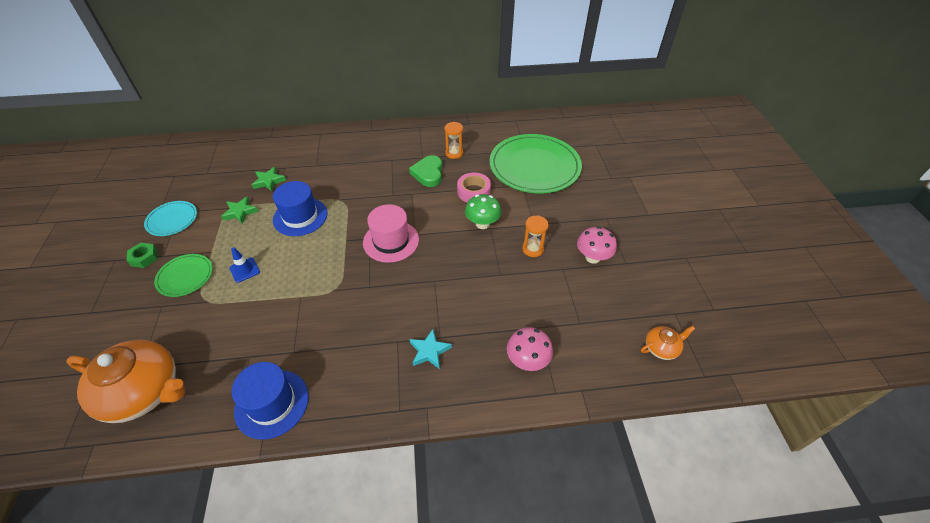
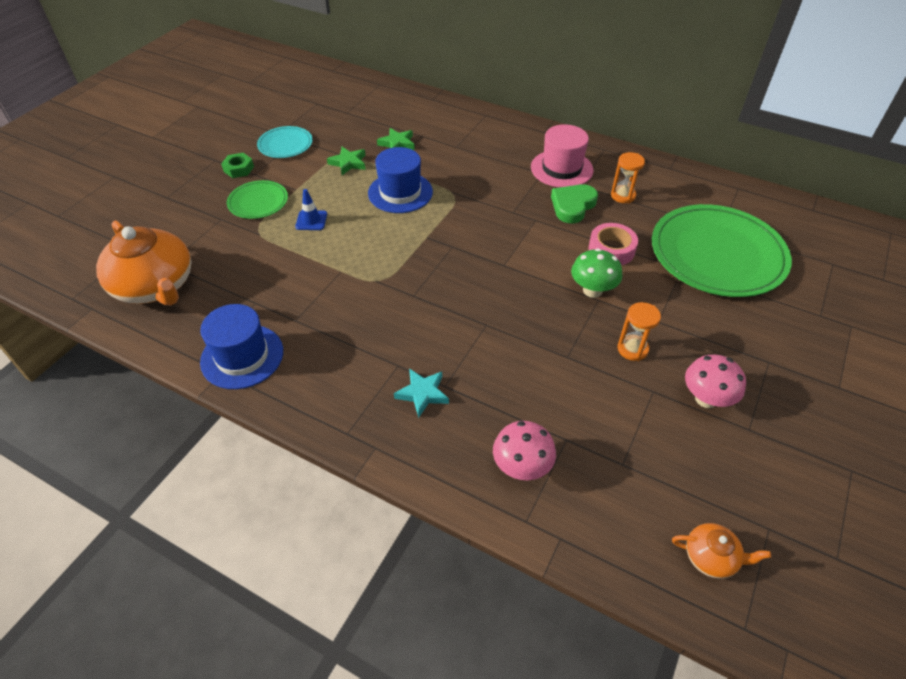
camera: 35 degrees right, 0 degrees up
pink hat [363,204,419,263] -> pink hat moved to [531,124,593,188]

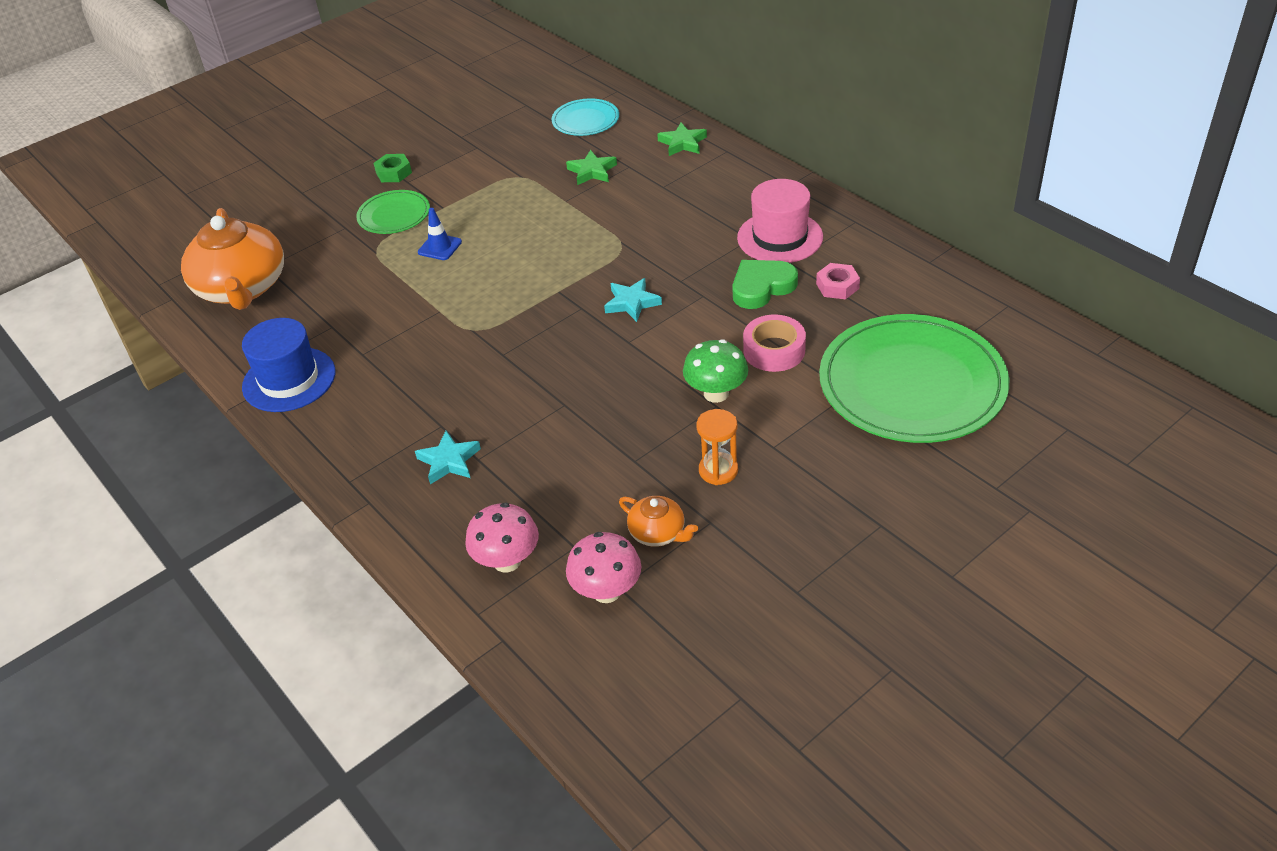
camera: 25 degrees right, 5 degrees down
turquoise plate [257,126,313,158] -> turquoise plate moved to [552,99,619,136]
green star [327,147,366,175] -> green star moved to [657,123,707,156]
blue hat [368,147,433,213] -> none
orange hourglass [611,152,645,203] -> pink nut [816,263,860,299]
orange teapot [672,523,771,579] -> orange teapot moved to [619,496,698,547]
pink mushroom [685,355,746,408] -> pink mushroom moved to [566,532,641,603]
none -> turquoise star [604,278,662,322]

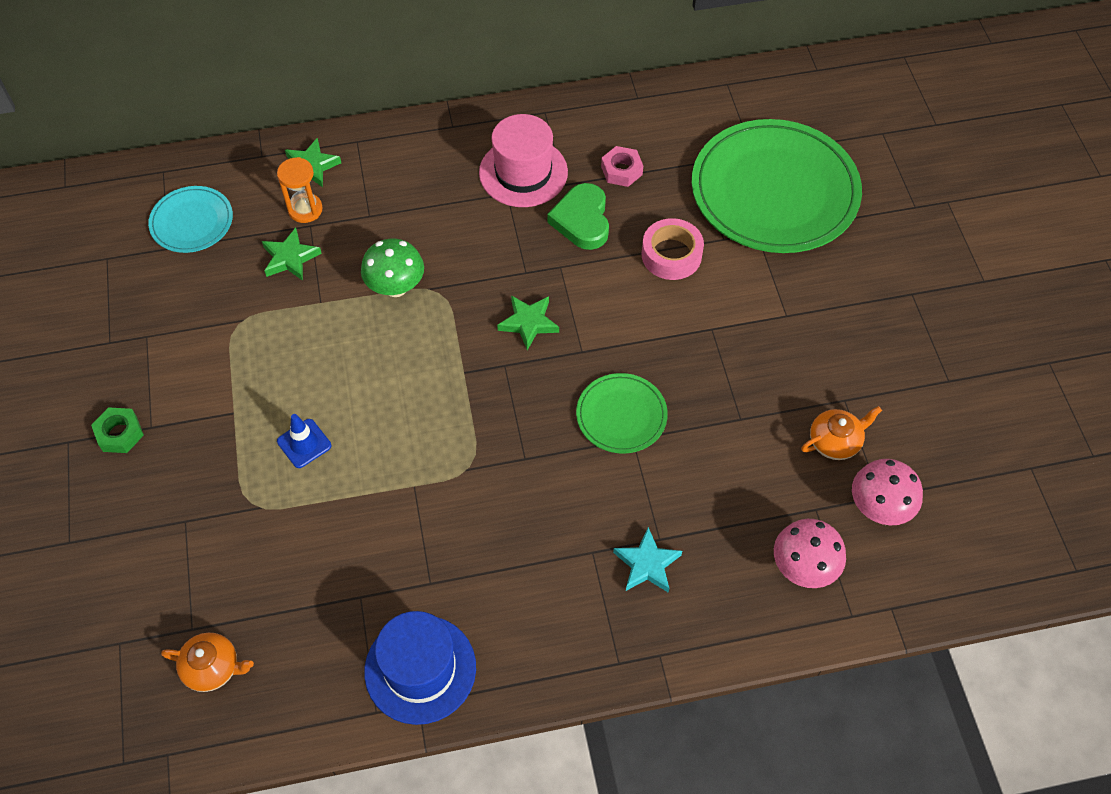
camera: 65 degrees left, 15 degrees up
orange teapot [181,208,284,310] -> orange teapot [161,633,254,692], size x0.46
green plate [356,190,430,234] -> green plate moved to [576,373,668,454]
turquoise star [604,278,662,322] -> green star [497,295,559,350]
green mushroom [683,339,748,403] -> green mushroom moved to [361,239,424,297]
orange hourglass [697,409,738,485] -> orange hourglass moved to [277,157,323,223]

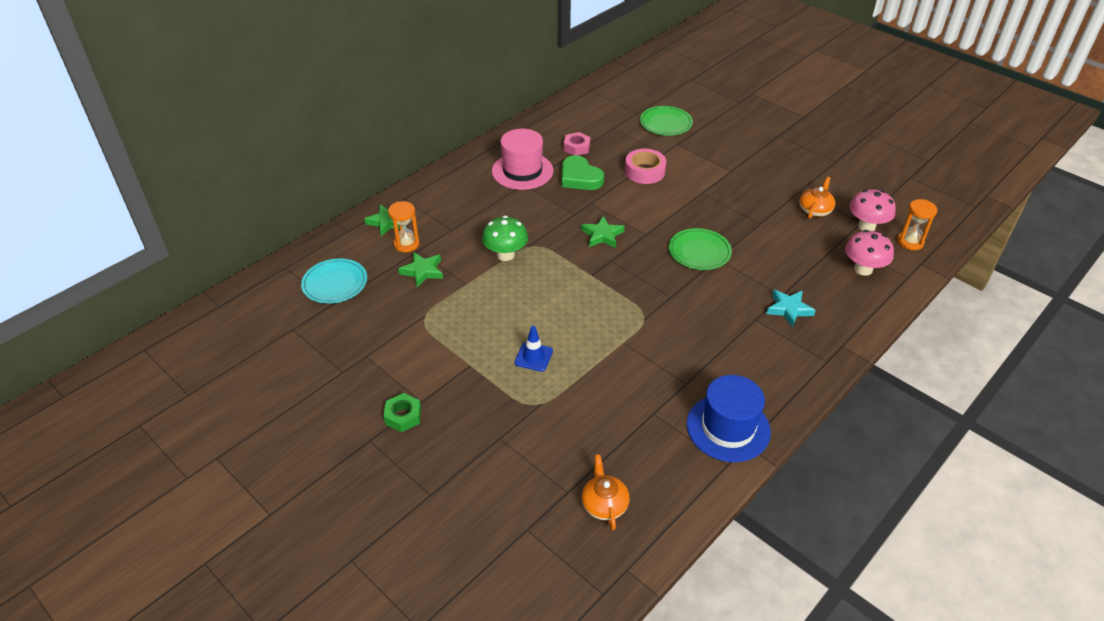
camera: 35 degrees left, 15 degrees down
orange teapot [161,633,254,692] -> orange teapot turned 75 degrees counterclockwise [582,454,630,530]
green plate [692,119,862,253] -> green plate [640,106,693,136], size x0.49
none -> orange hourglass [897,199,937,250]

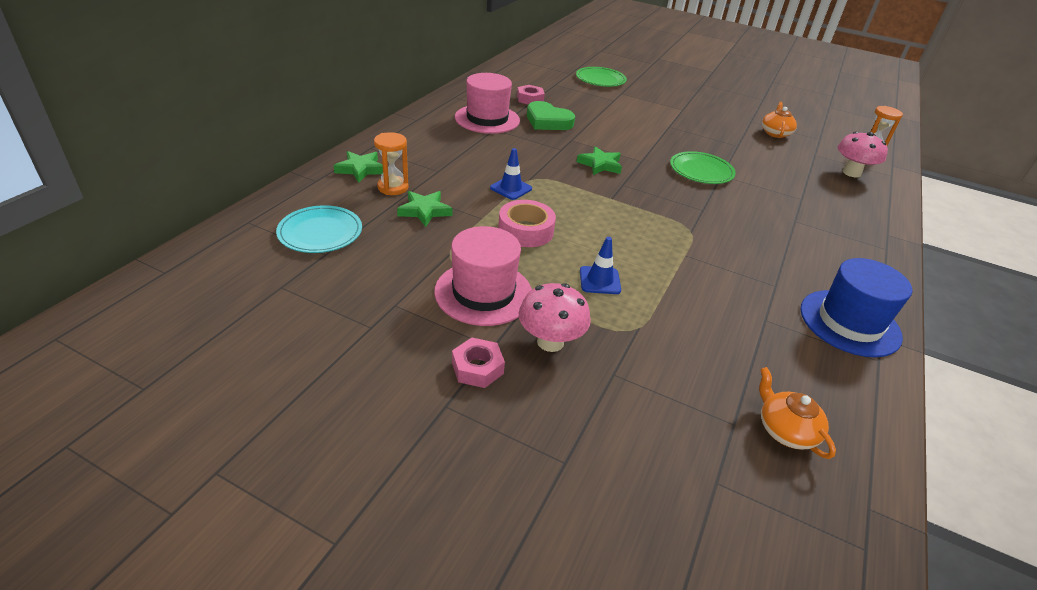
camera: 20 degrees left, 5 degrees down
green nut [383,393,421,432] -> pink nut [452,337,505,388]
green mushroom [482,216,528,261] -> blue traffic cone [490,148,532,200]
pink tape [625,149,666,184] -> pink tape moved to [498,200,556,247]
turquoise star [766,289,816,327] -> none
pink mushroom [850,189,896,231] -> pink mushroom moved to [519,283,591,352]
none -> pink hat [434,226,532,326]

